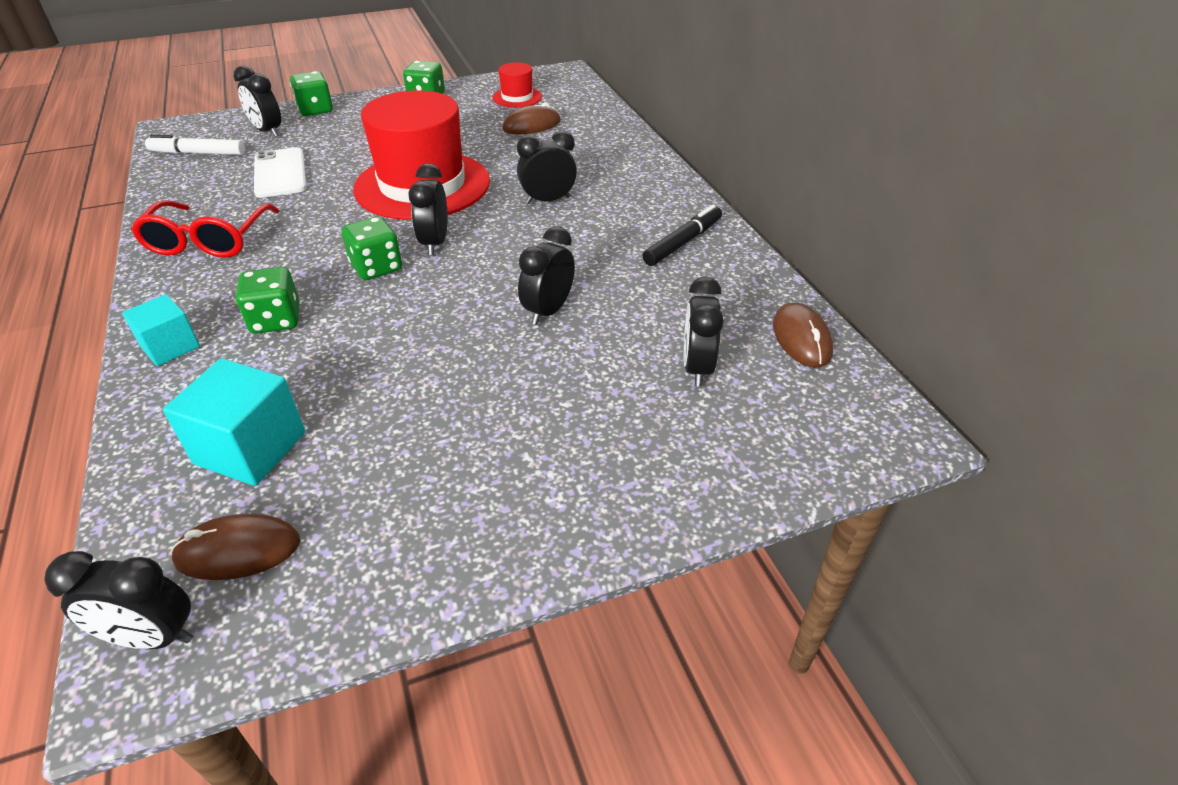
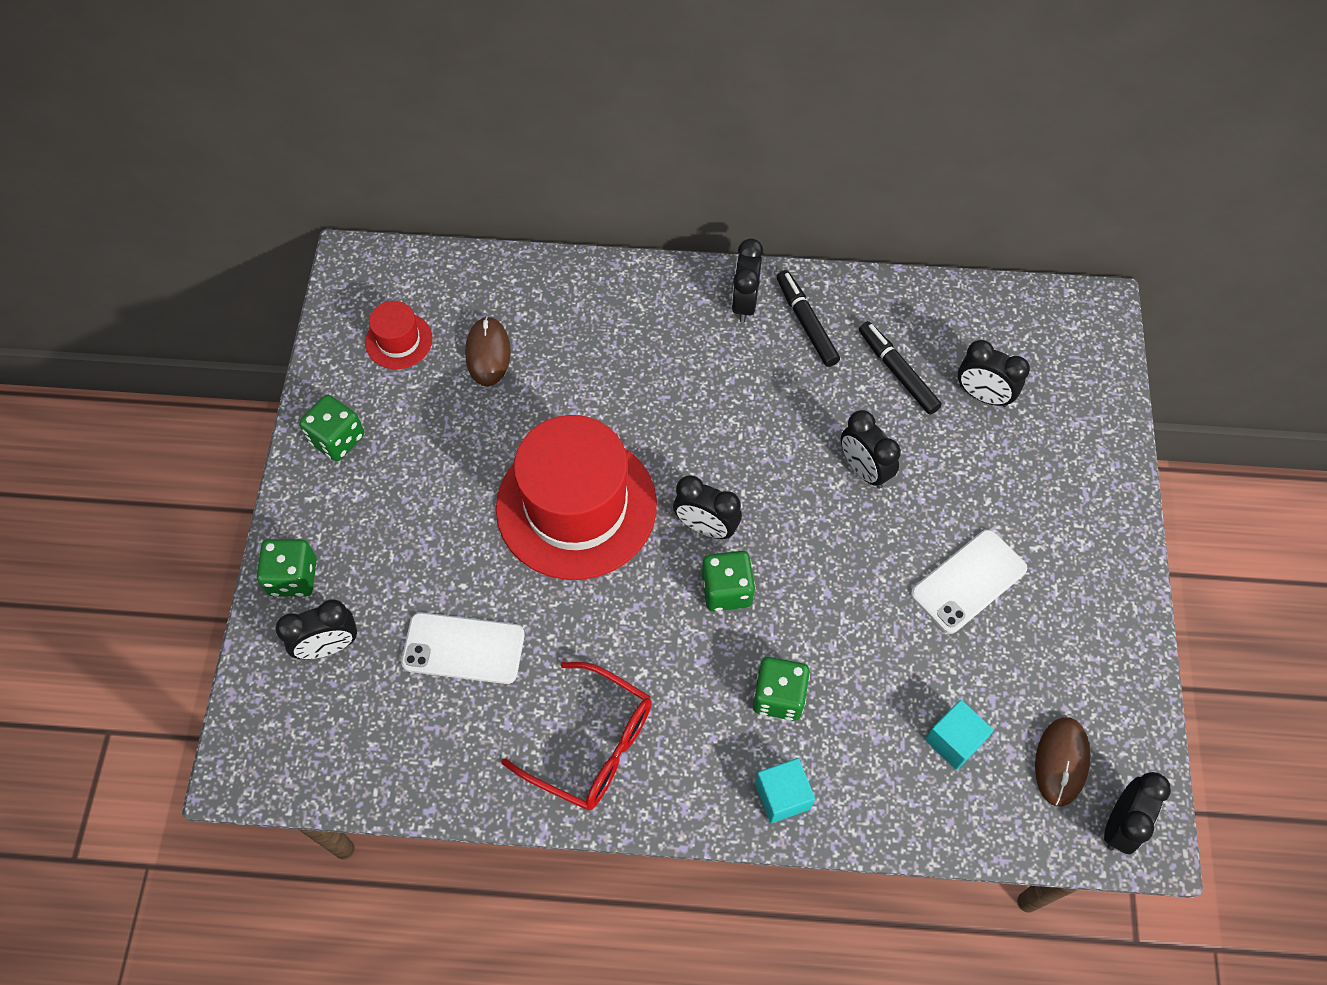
camera: 65 degrees left, 20 degrees up
white marker [145,134,245,155] -> none
turquoise cube [163,358,305,486] -> turquoise cube [925,700,994,770], size x0.64
black clock [517,131,577,204] -> black clock moved to [731,238,764,323]
brown mouse [773,303,833,368] -> none
none -> black marker [859,321,942,415]
none -> white phone [911,529,1027,634]

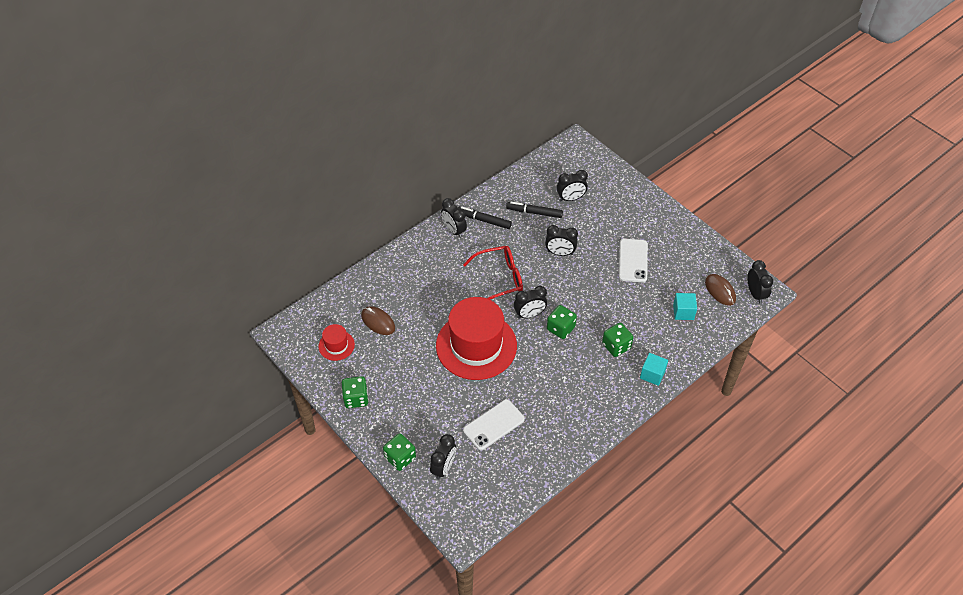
camera: 45 degrees left, 10 degrees down
red glasses [501,662,652,810] -> red glasses moved to [463,246,523,300]

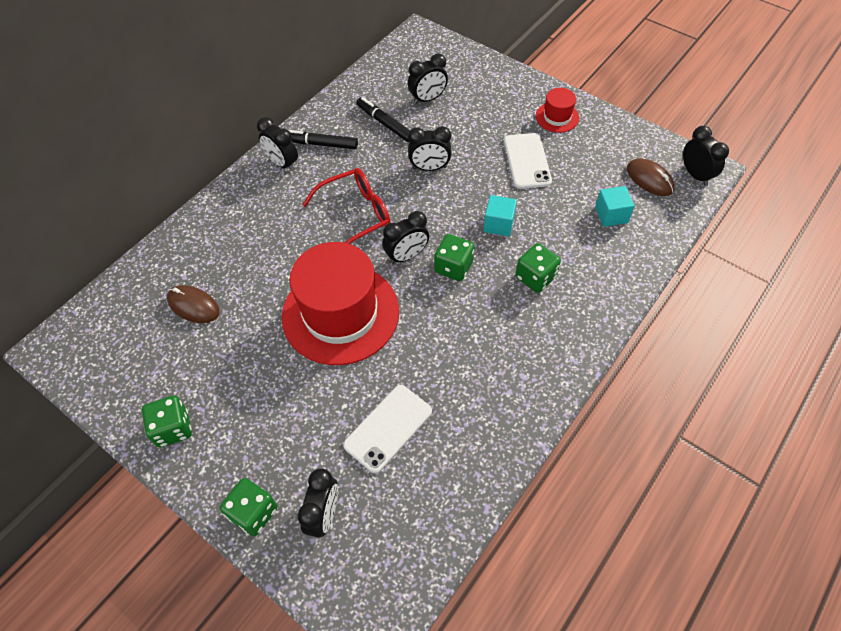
camera: 10 degrees left, 5 degrees up
red hat [318,324,355,361] -> red hat moved to [536,88,579,133]
black marker [506,202,563,218] -> black marker turned 45 degrees clockwise [356,97,410,142]
turquoise cube [640,353,668,386] -> turquoise cube moved to [484,195,517,236]

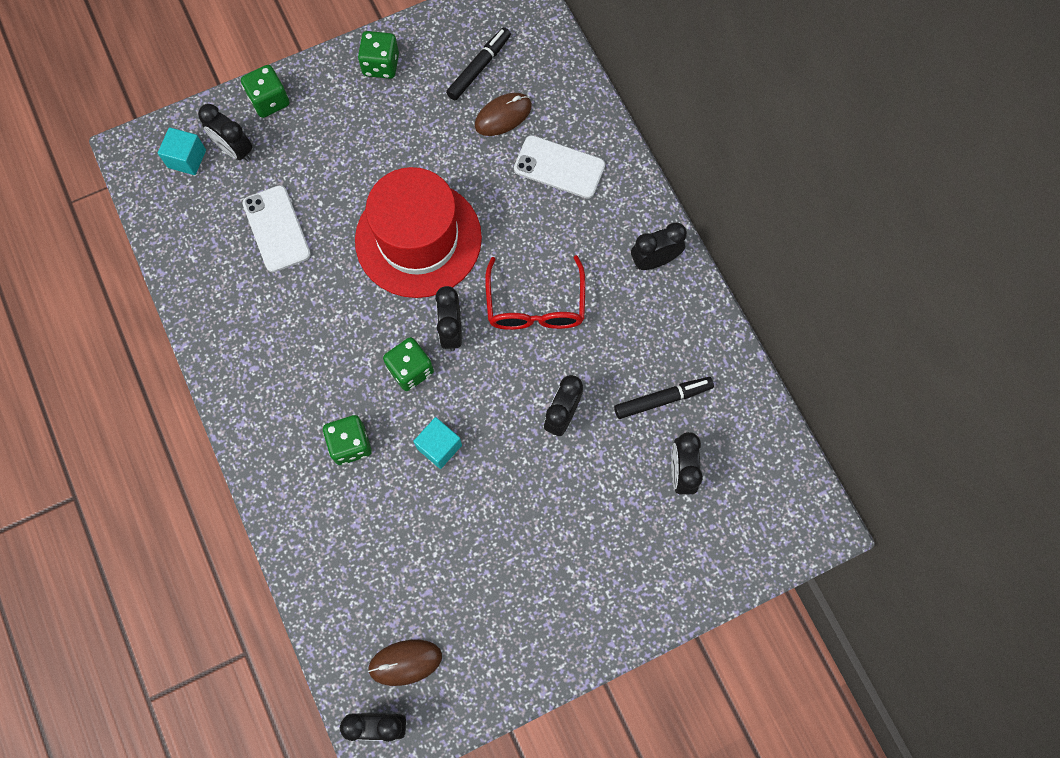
camera: 115 degrees right, 15 degrees up
black marker [288,130,358,149] -> black marker moved to [446,27,511,100]
white phone [504,133,552,189] -> white phone moved to [514,135,605,199]
red hat [536,88,579,133] -> none
turquoise cube [595,186,635,227] -> turquoise cube moved to [158,127,206,175]

